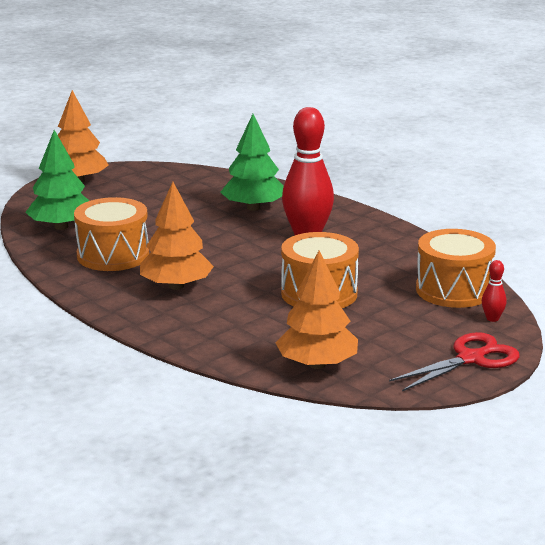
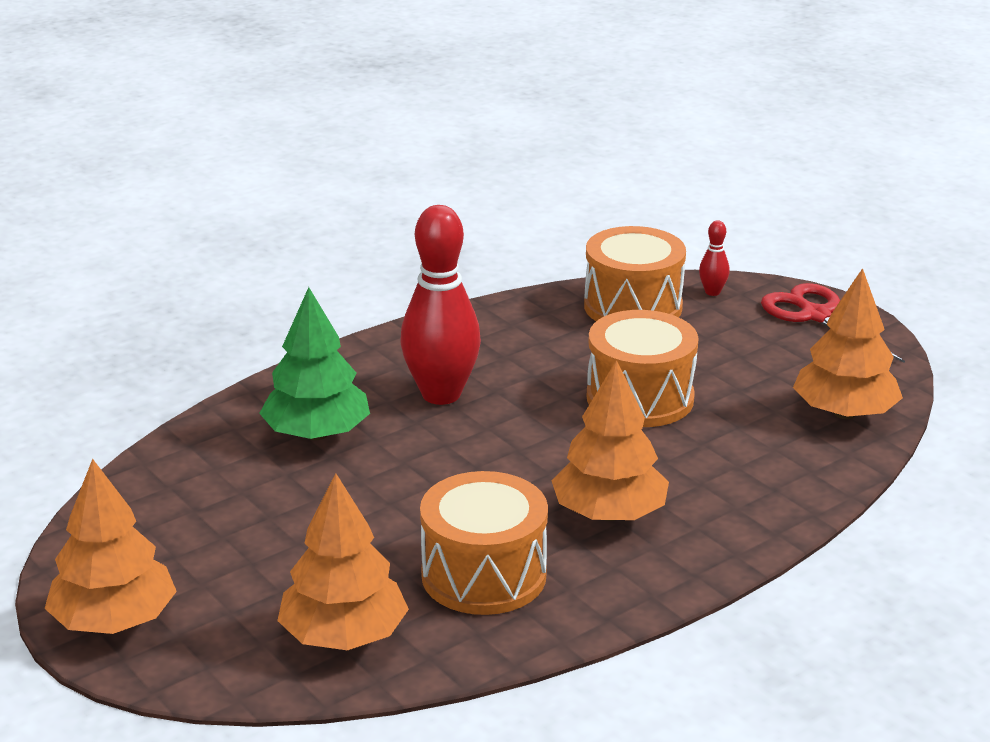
camera: 85 degrees left, 5 degrees up
green tree [25,130,89,230] -> orange tree [277,473,409,650]

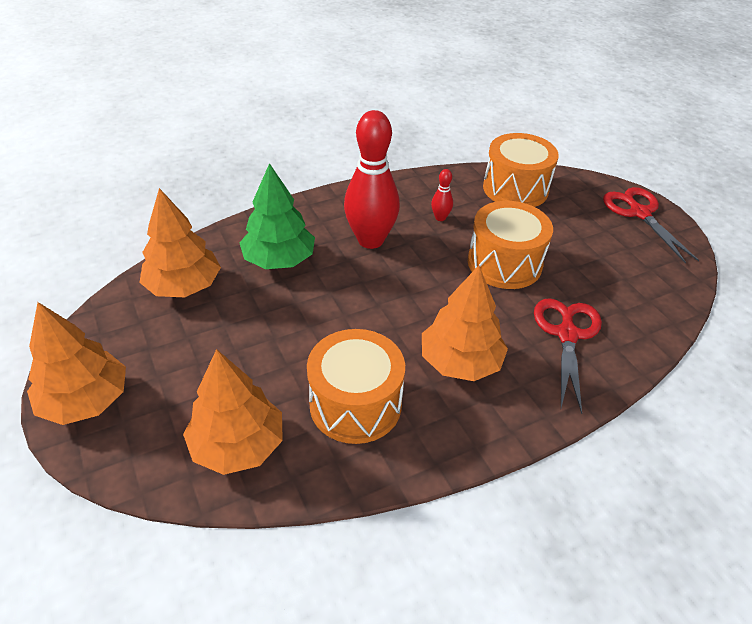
camera: 10 degrees right, 15 degrees up
red bowling pin [699,220,729,296] -> red bowling pin moved to [431,169,453,221]
orange tree [793,268,903,419] -> orange tree moved to [139,188,221,297]
none -> red scissors [534,298,602,414]

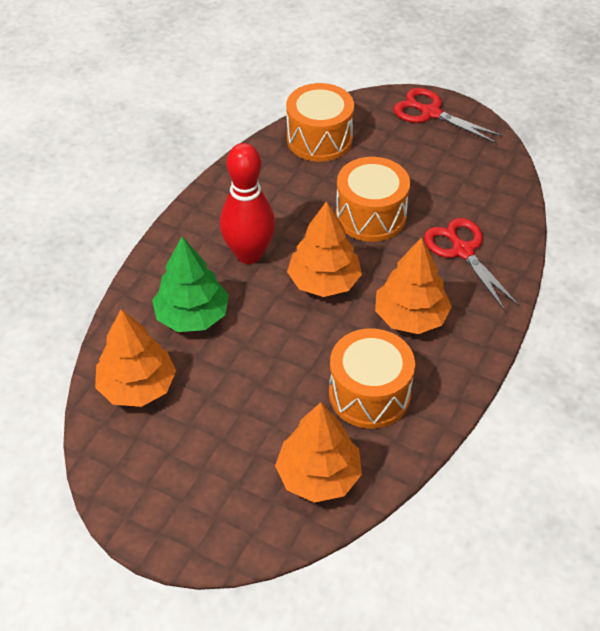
camera: 35 degrees left, 5 degrees up
orange tree [27,302,126,425] -> orange tree moved to [287,201,362,297]
red bowling pin [431,169,453,221] -> none

